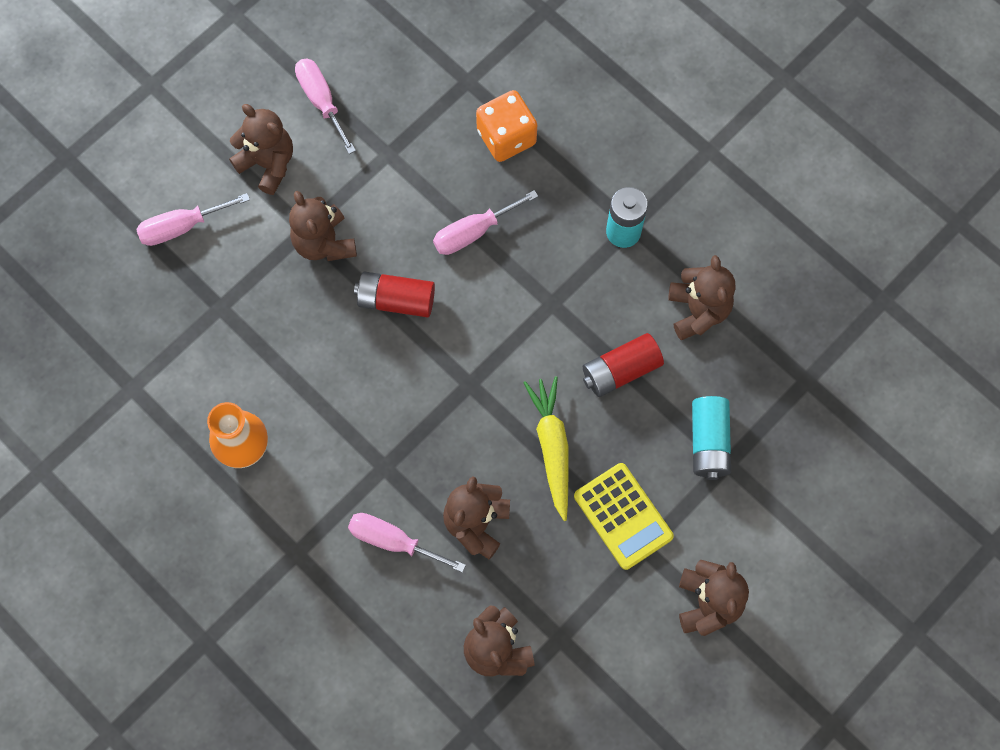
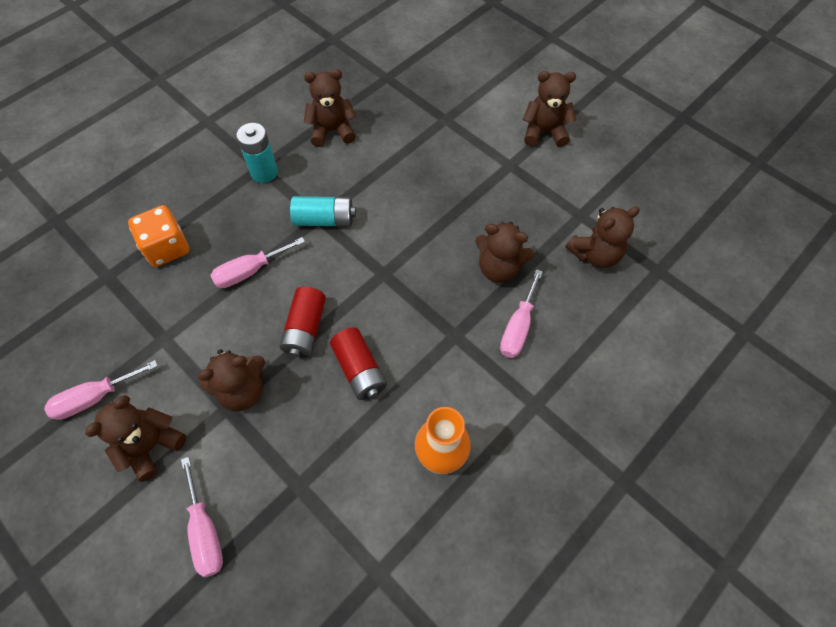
camera: 90 degrees left, 10 degrees down
pink screwdriver [433,190,538,255] -> pink screwdriver turned 90 degrees clockwise [210,237,305,288]
yellow carrot [523,376,568,521] -> none
yellow calculator [574,463,674,570] -> none
red battery [583,333,664,397] -> red battery moved to [330,328,387,400]
turquoise battery [692,396,731,480] -> turquoise battery moved to [290,196,356,227]

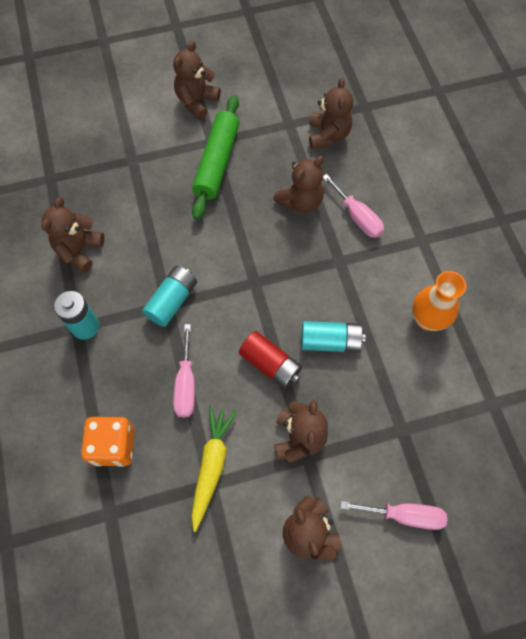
camera: 60 degrees left, 5 degrees up
pink screwdriver [45,360,158,420] -> none
red battery [330,328,387,400] -> turquoise battery [301,321,366,352]
none -> green rolling pin [192,95,240,220]
none -> yellow carrot [192,405,237,532]

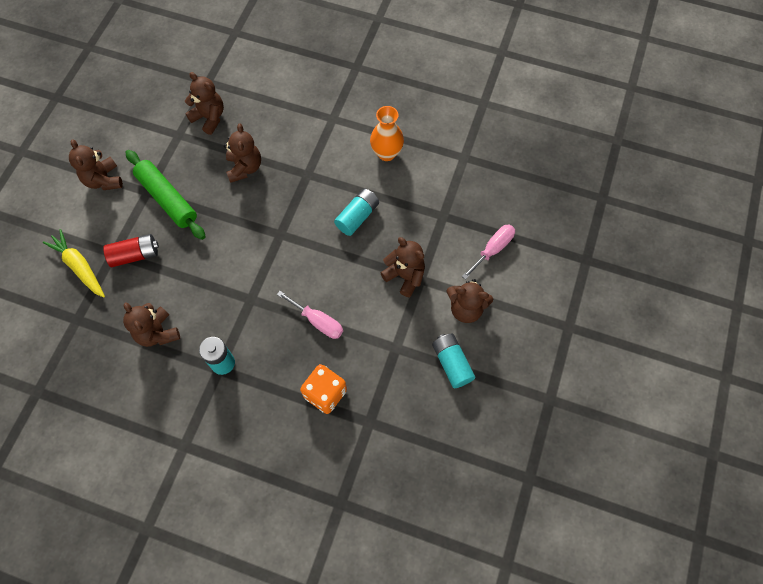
camera: 55 degrees left, 0 degrees up
turquoise battery [142,266,197,327] -> turquoise battery moved to [432,334,475,388]
yellow carrot [192,405,237,532] -> yellow carrot moved to [43,229,105,298]
red battery [239,331,302,389] -> red battery moved to [103,234,159,267]
pink screwdriver [323,174,384,238] -> none

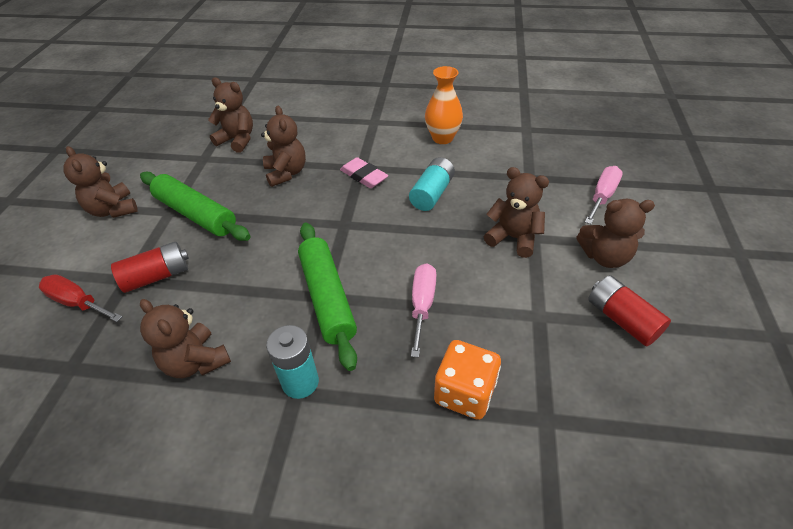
camera: 10 degrees left, 20 degrees down
yellow carrot [43,229,105,298] -> red screwdriver [39,274,123,322]
pink screwdriver [277,291,343,339] -> pink screwdriver turned 105 degrees counterclockwise [411,263,437,358]
turquoise battery [432,334,475,388] -> red battery [588,275,671,346]
none -> green rolling pin [298,223,357,371]
none -> pink eraser [340,157,389,188]

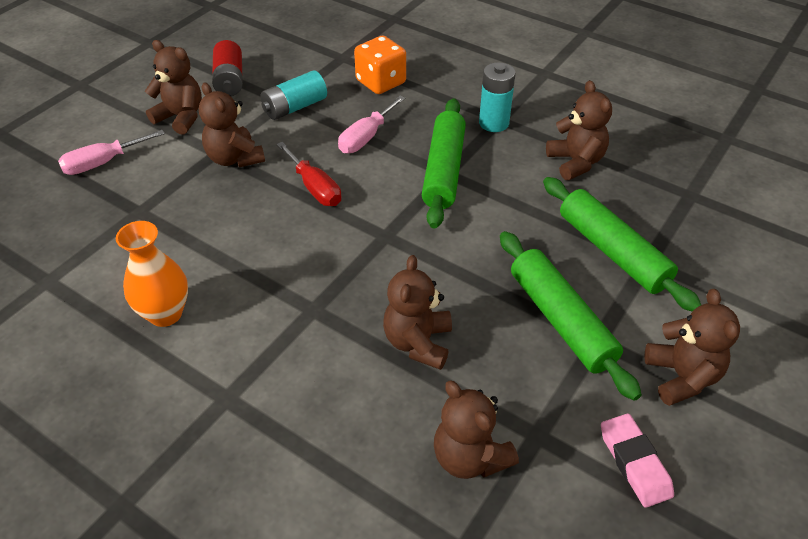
camera: 155 degrees left, 0 degrees up
red screwdriver [39,274,123,322] -> red screwdriver moved to [276,142,341,206]
red battery [111,242,189,293] -> green rolling pin [543,177,701,312]
pink eraser [340,157,389,188] -> pink eraser moved to [601,414,674,508]
turquoise battery [409,157,455,211] -> turquoise battery moved to [261,71,327,120]

